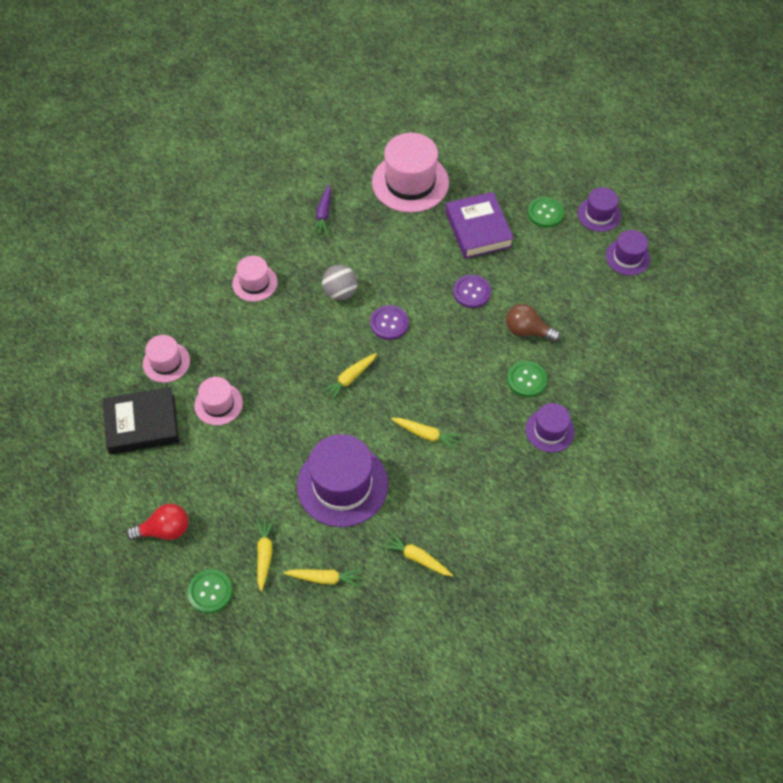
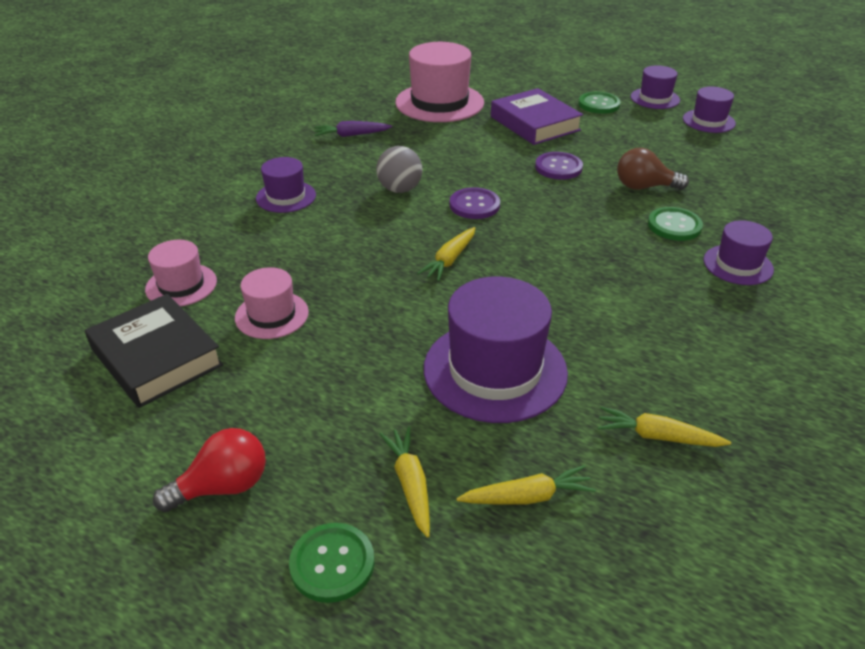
camera: 15 degrees left, 20 degrees down
black book [103,387,179,455] -> black book turned 75 degrees clockwise [85,294,223,408]
pink hat [232,256,278,302] -> purple hat [256,157,316,213]
purple carrot [312,184,331,235] -> purple carrot turned 90 degrees clockwise [314,121,392,137]
yellow carrot [391,418,462,450] -> none

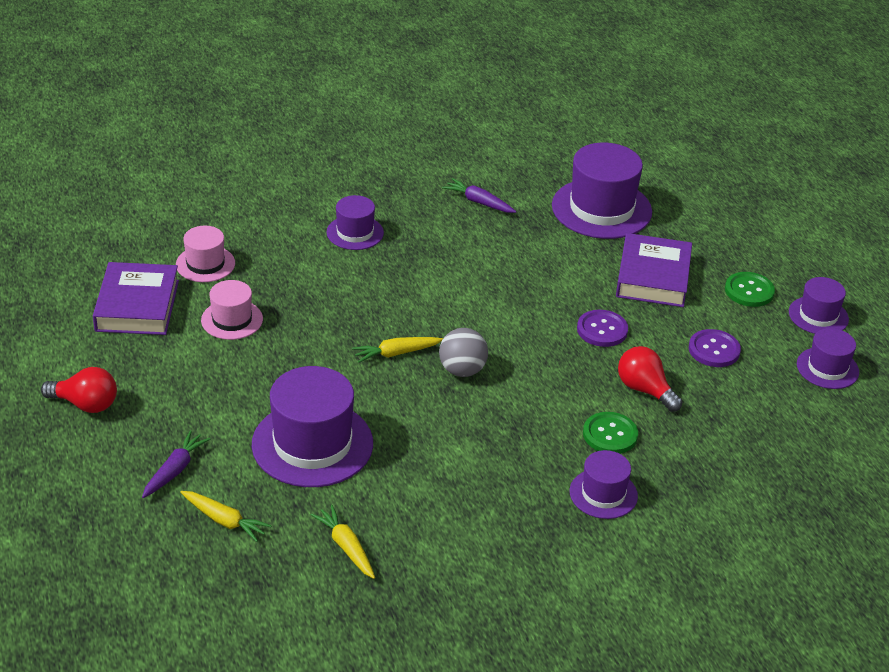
camera: 40 degrees right, 0 degrees up
black book [85,294,223,408] -> purple book [93,262,179,335]
green button [289,523,374,603] -> none
grey ball [376,146,423,193] -> grey ball moved to [439,328,488,377]
yellow carrot [379,426,430,538] -> purple carrot [142,430,210,498]
pink hat [395,42,484,122] -> purple hat [552,143,652,239]
purple button [450,187,500,219] -> purple button moved to [689,329,741,367]
brown light bulb [617,148,689,190] -> red light bulb [618,346,682,412]

